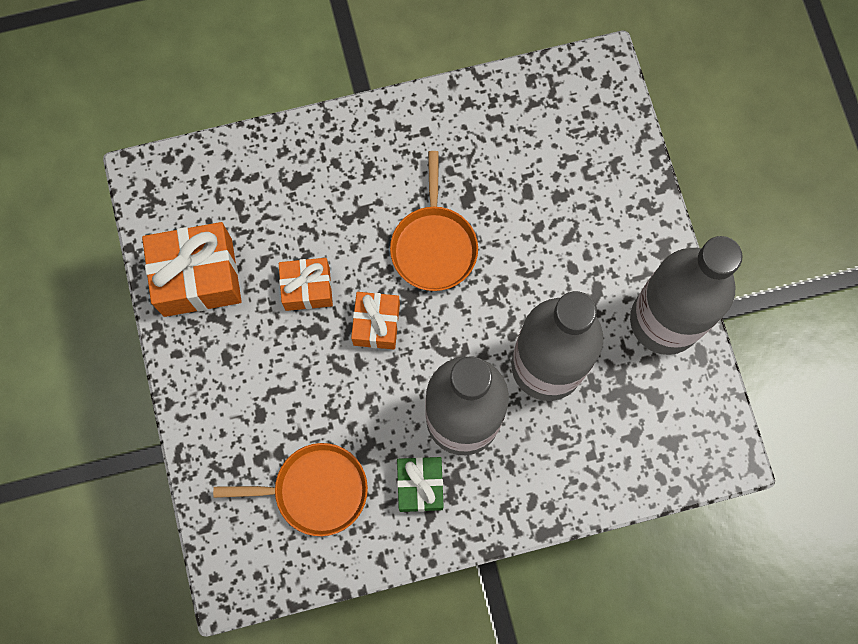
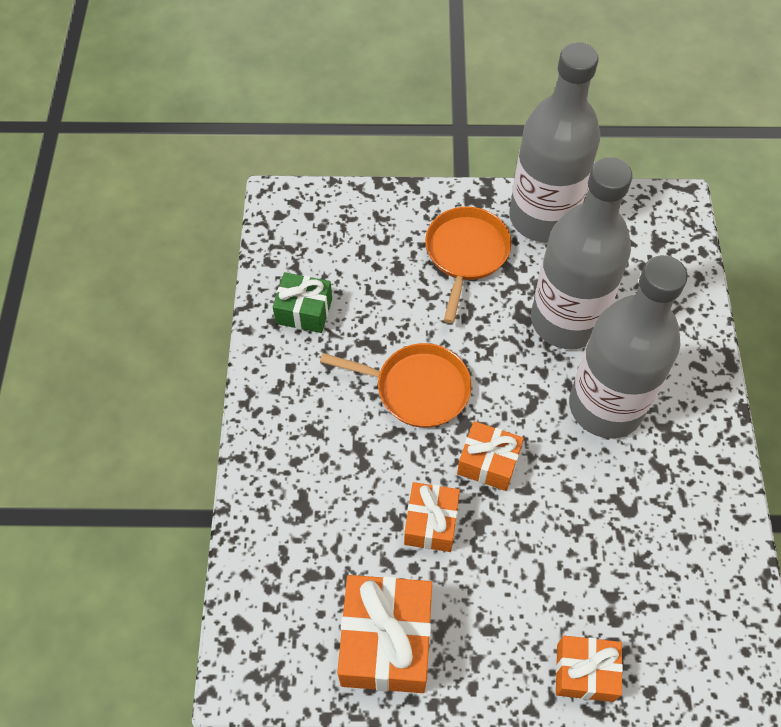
camera: 75 degrees left, 15 degrees down
orange pan [213,443,368,536] -> orange pan moved to [425,207,512,323]
green gift [397,457,444,512] -> green gift moved to [273,272,332,333]
none -> orange gift [556,636,623,702]

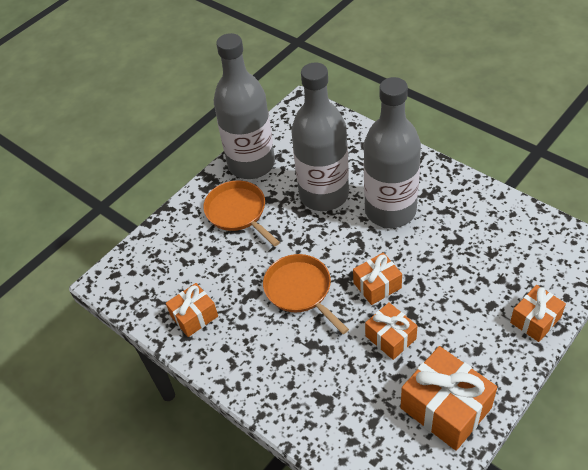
camera: 45 degrees left, 10 degrees down
green gift [273,272,332,333] -> orange gift [166,283,218,337]
orange pan [320,343,471,428] -> orange pan turned 90 degrees counterclockwise [263,254,349,334]

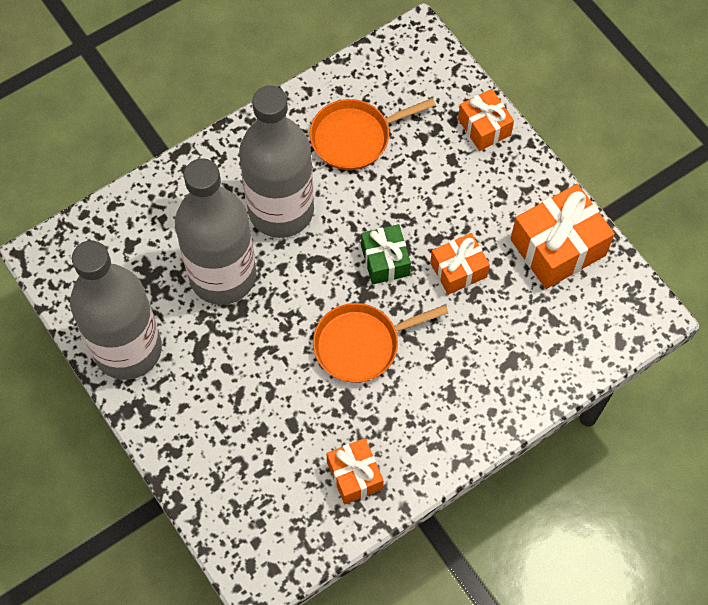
camera: 80 degrees left, 15 degrees up
orange pan [203,180,280,247] -> orange pan moved to [310,98,436,170]
orange gift [353,252,402,305] -> green gift [361,224,411,285]

